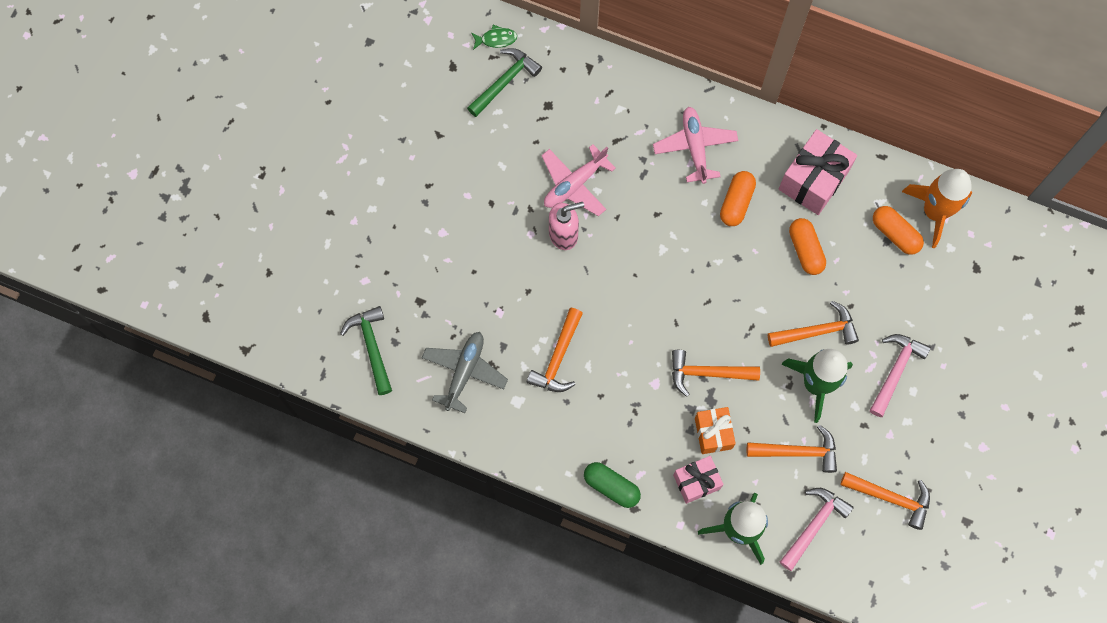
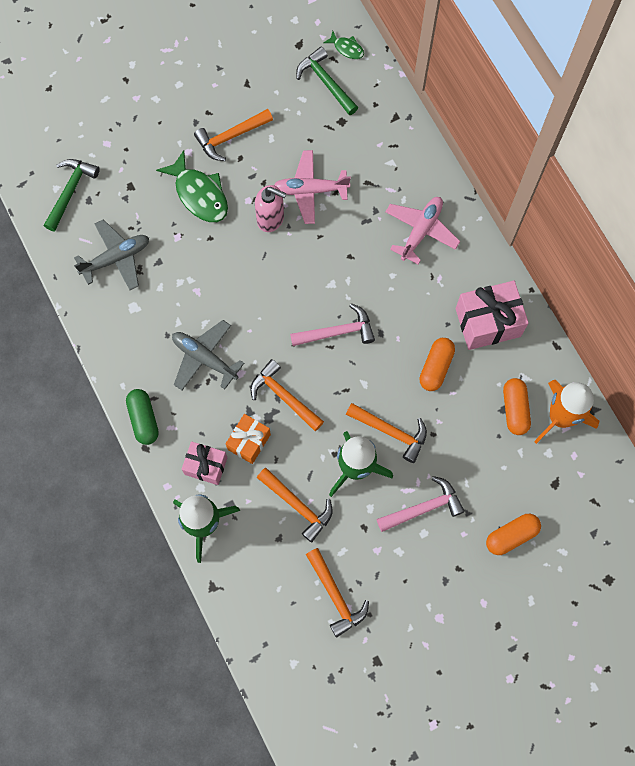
camera: 40 degrees right, 0 degrees up
green hammer [467,48,542,117] -> green hammer turned 120 degrees counterclockwise [296,47,358,115]
orange hammer [527,308,583,392] -> orange hammer moved to [194,109,273,161]
orange capsule [720,171,756,226] -> orange capsule moved to [486,514,541,555]
pink hammer [780,488,854,571] -> pink hammer moved to [290,303,375,346]
none -> green fish [156,150,228,222]
none -> grey plane [172,320,244,390]

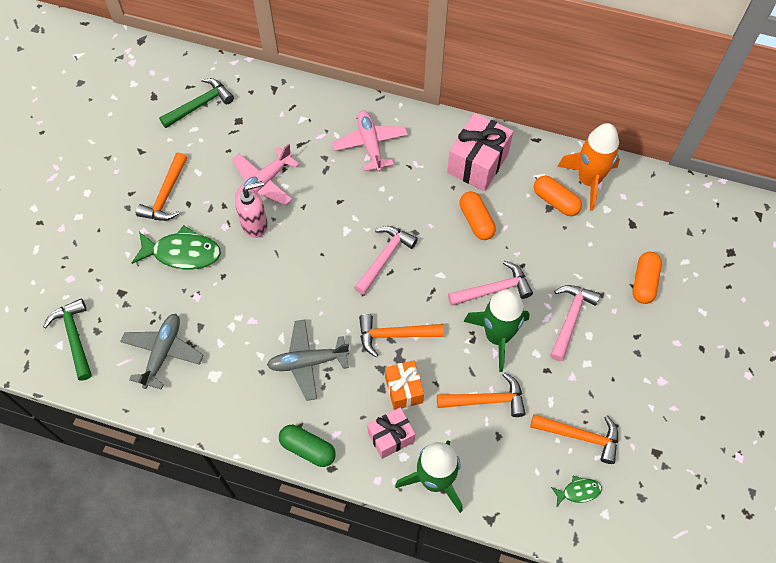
camera: 45 degrees left, 10 degrees down
green hammer [296,47,358,115] -> green hammer turned 135 degrees clockwise [159,78,234,128]
green fish [324,31,364,59] -> green fish moved to [551,476,602,506]
orange hammer [346,403,427,463] -> pink hammer [448,261,533,306]

